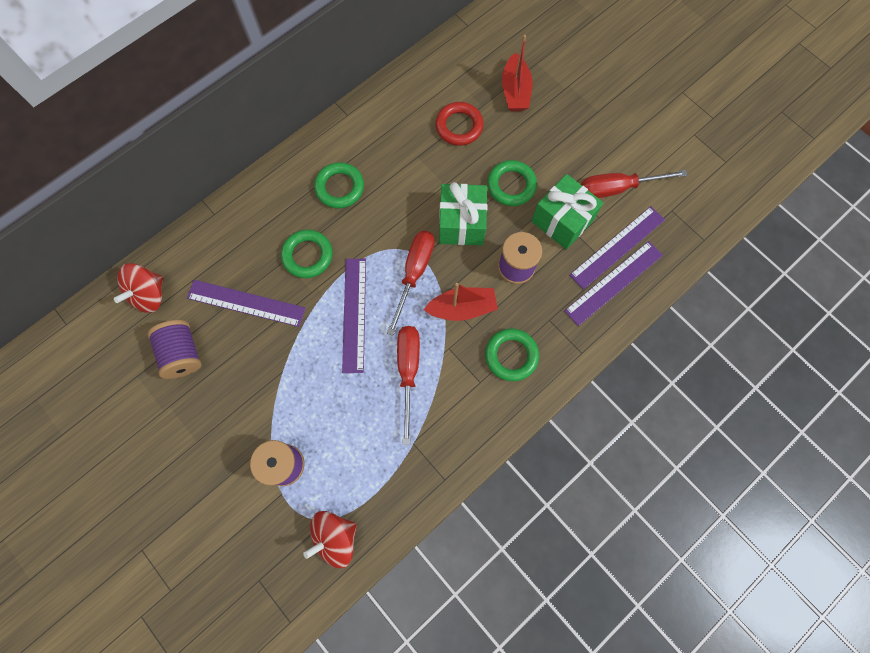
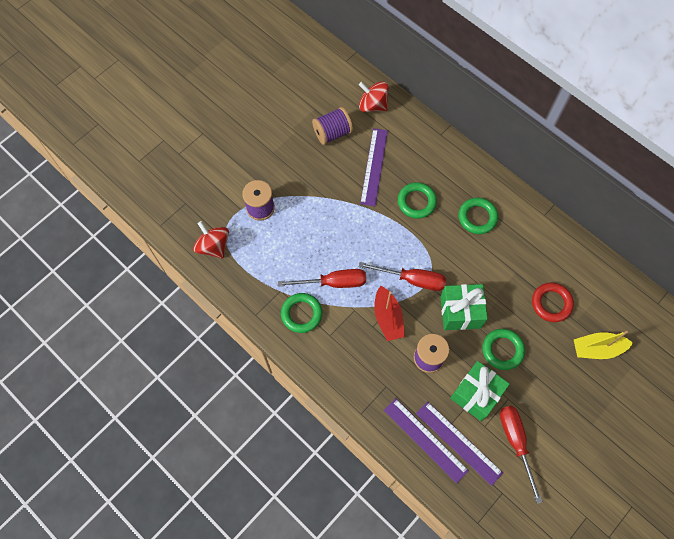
camera: 85 degrees right, 5 degrees down
purple ruler [342,259,366,373] -> none
green ring [485,328,539,381] -> green ring moved to [281,293,323,333]
red boat [502,35,532,111] -> yellow boat [574,331,633,359]

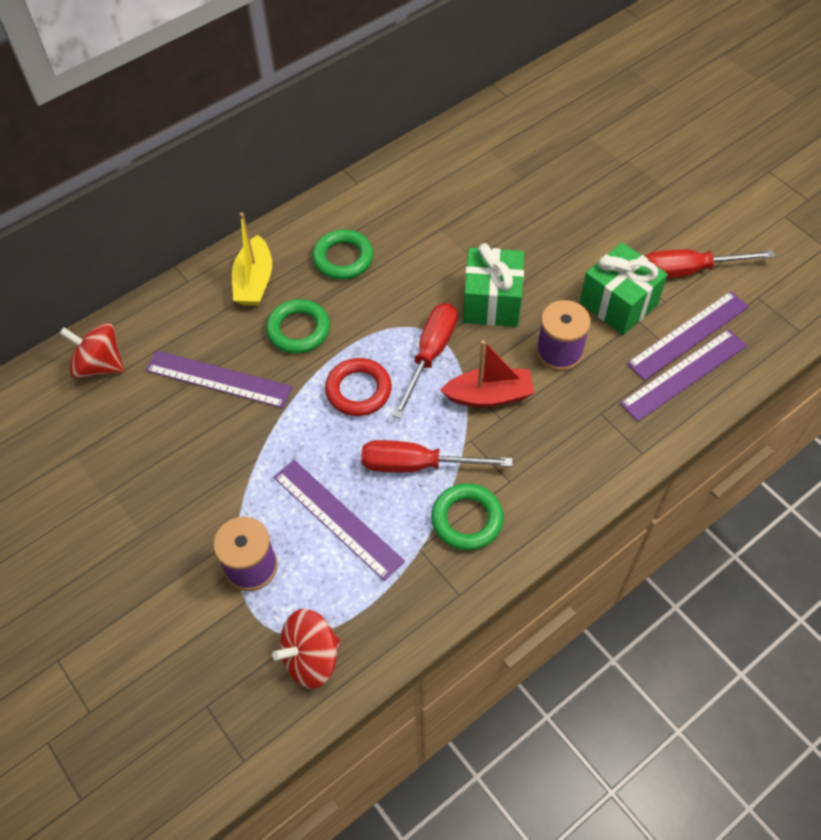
camera: 80 degrees left, 10 degrees down
red screwdriver [278,269,366,288] -> red screwdriver turned 90 degrees counterclockwise [361,440,513,472]
purple spool [312,107,353,145] -> none
red spinning top [359,81,388,112] -> red spinning top turned 75 degrees clockwise [60,323,124,379]
green ring [482,329,525,370] -> none
red ring [532,283,574,322] -> red ring moved to [325,358,392,416]
yellow boat [574,331,633,359] -> yellow boat moved to [232,213,272,306]
none -> purple ruler [274,460,405,581]

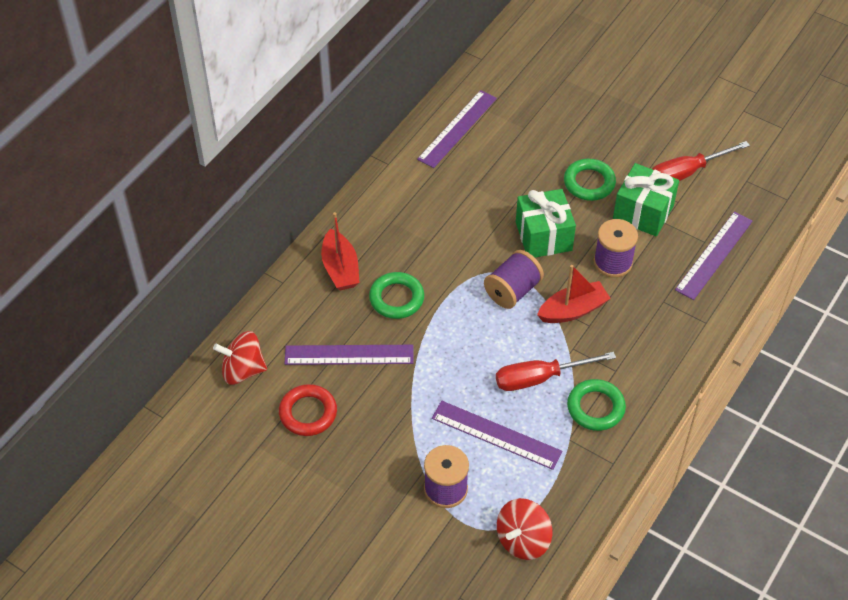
camera: 20 degrees left, 5 degrees down
yellow boat [232,213,272,306] -> red boat [321,212,360,290]
green ring [312,229,373,280] -> green ring moved to [564,159,616,201]
red ring [325,358,392,416] -> red ring moved to [279,384,337,436]
red screwdriver [393,303,458,419] -> purple spool [484,250,544,309]
purple ruler [627,291,749,381] -> purple ruler moved to [417,90,497,168]

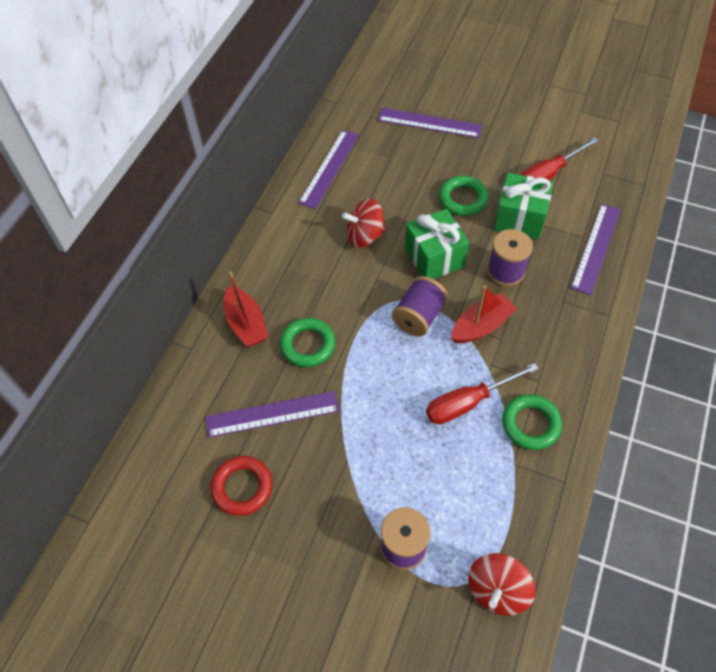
camera: 10 degrees left, 5 degrees up
red spinning top [213,331,267,385] -> red spinning top moved to [342,199,386,248]
purple ruler [432,401,562,470] -> purple ruler moved to [378,108,482,138]

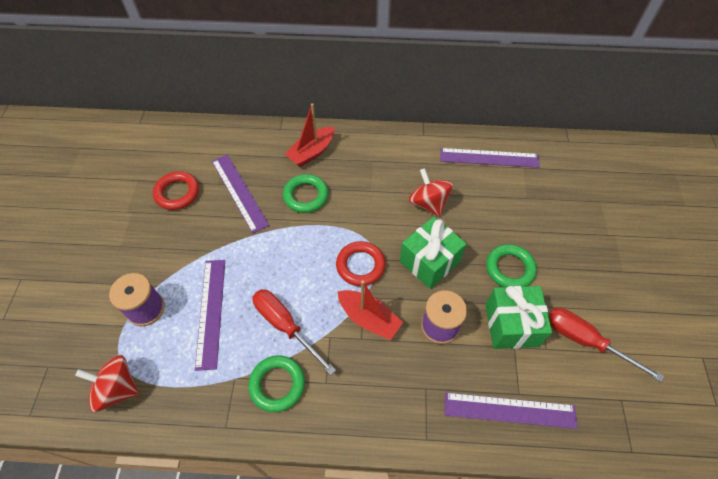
camera: 70 degrees right, 0 degrees up
purple ruler [378,108,482,138] -> purple ruler moved to [195,260,225,371]
purple spool [392,276,448,336] -> red ring [336,241,386,286]

